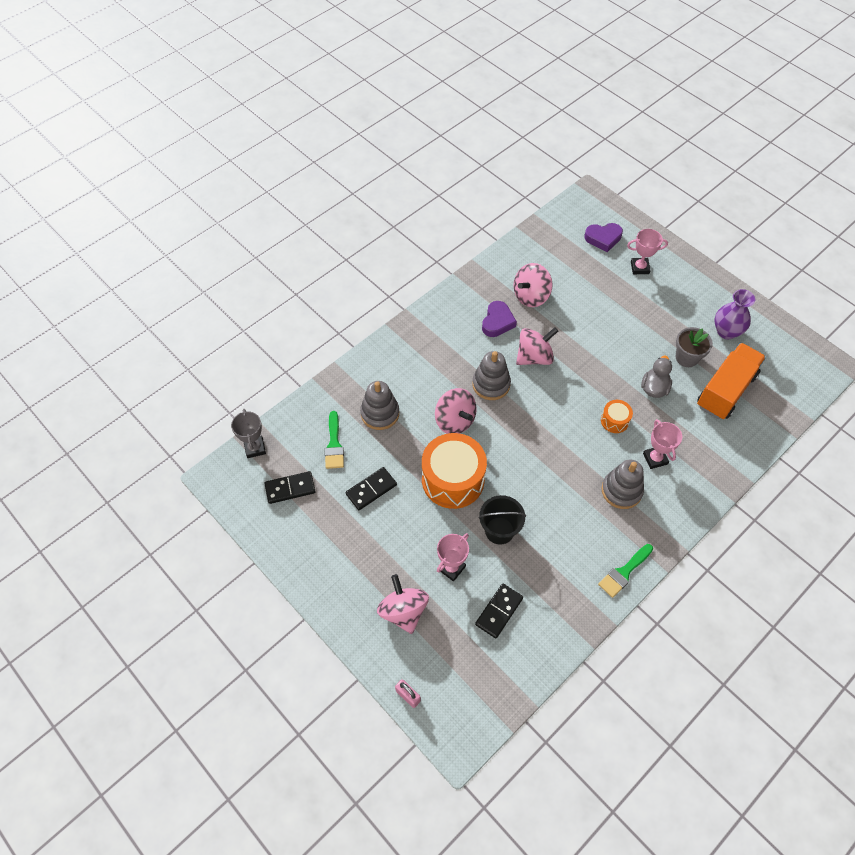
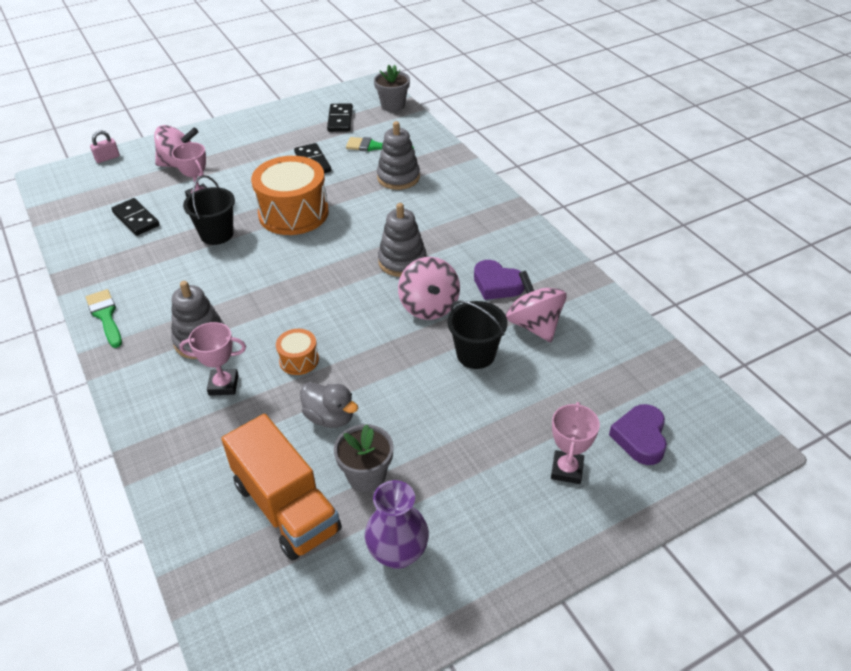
camera: 105 degrees right, 15 degrees down
grey trophy [231,409,266,458] -> grey flower pot [374,65,410,112]
pink spinning top [435,388,477,434] -> none
none -> black bucket [447,300,507,369]

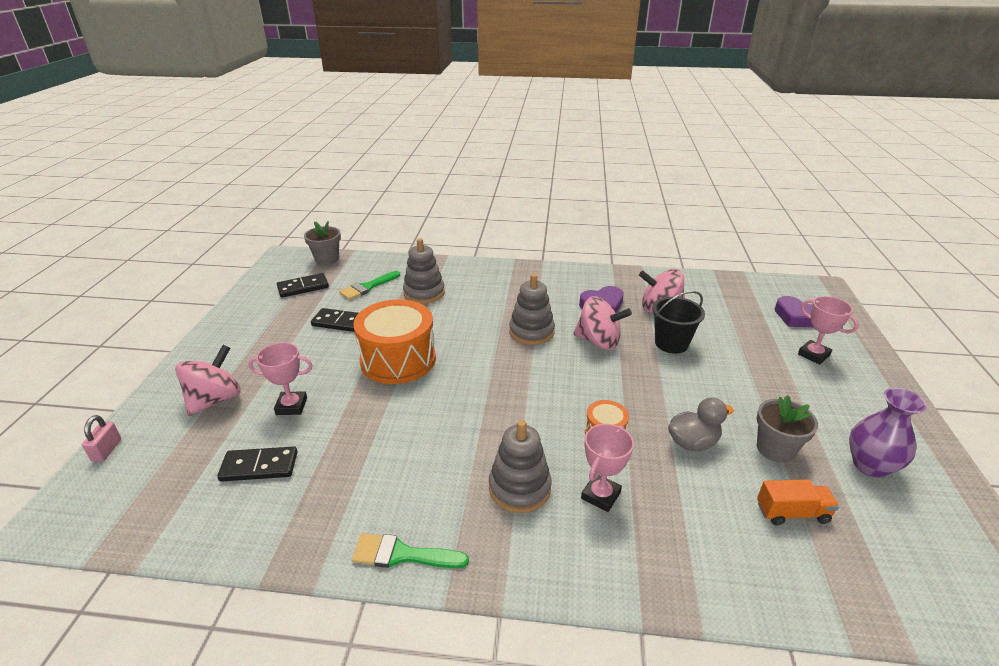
camera: 55 degrees left, 10 degrees down
black bucket [183,175,235,245] -> none
orange truck [221,414,342,560] -> orange truck [757,479,839,525], size x0.51
black domino [327,103,353,132] -> black domino turned 60 degrees counterclockwise [277,273,329,298]

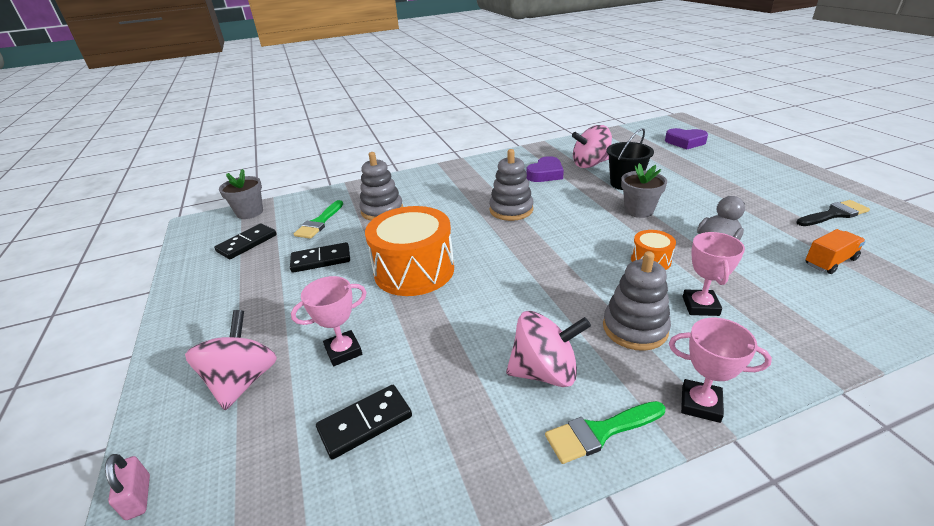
camera: 25 degrees left, 0 degrees up
pink spinning top [574,296,632,350] -> pink spinning top moved to [506,311,591,387]
grey flower pot [757,395,818,463] -> grey flower pot moved to [621,163,667,218]
pink trophy [798,296,859,365] -> pink trophy moved to [669,318,772,423]
purple vase [849,388,927,478] -> black brush [796,200,870,226]

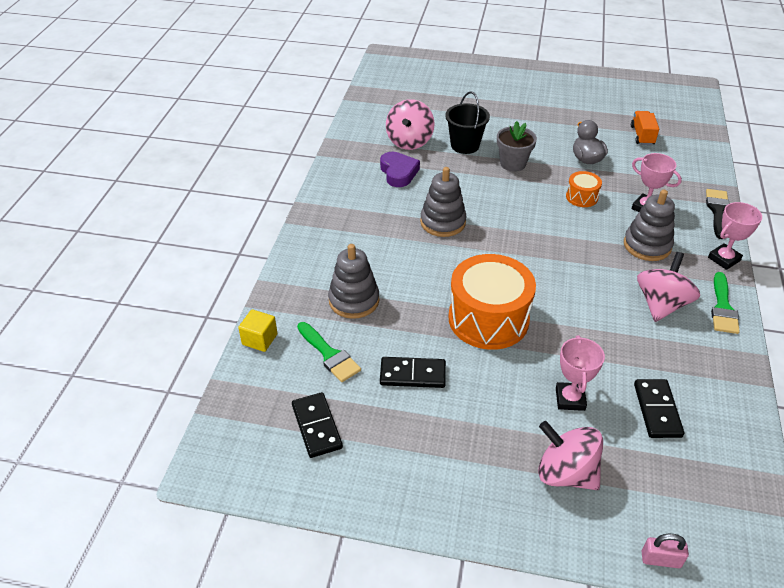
camera: 60 degrees left, 10 degrees up
grey flower pot [219,169,263,219] -> none
black domino [290,242,350,273] -> black domino turned 75 degrees clockwise [380,357,446,388]
purple heart [665,128,708,149] -> none
black brush [796,200,870,226] -> black brush moved to [706,189,729,239]
none -> yellow cube [238,309,277,352]

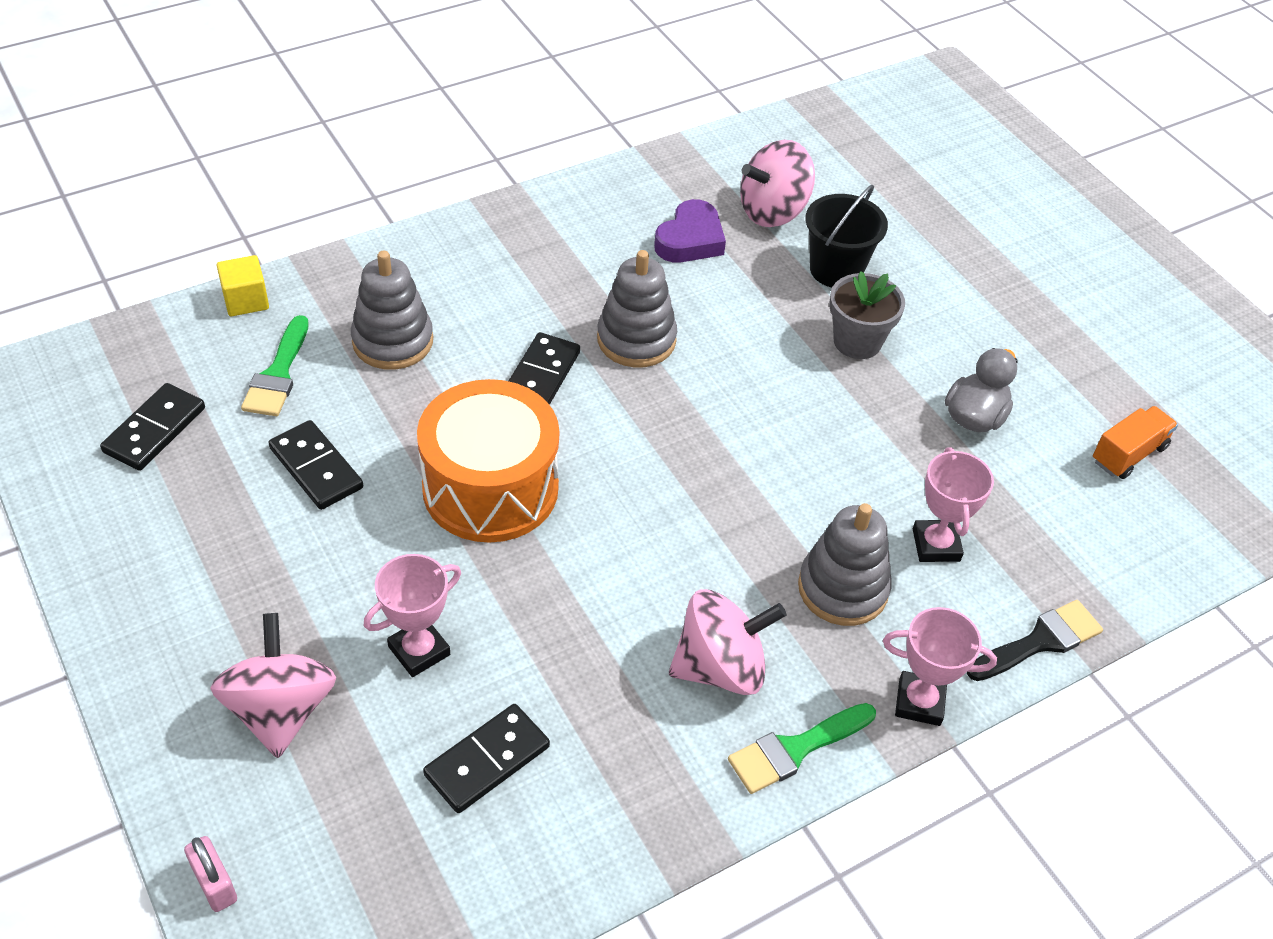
camera: 45 degrees right, 5 degrees up
orange drum [566,171,602,207] -> none
none -> black domino [508,332,580,405]

